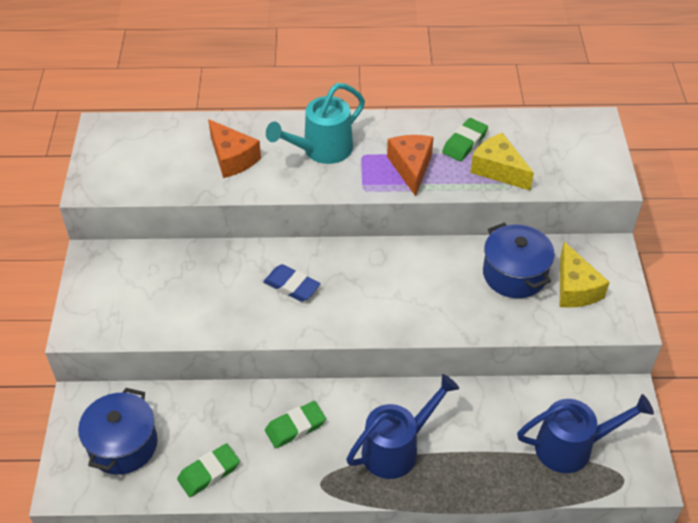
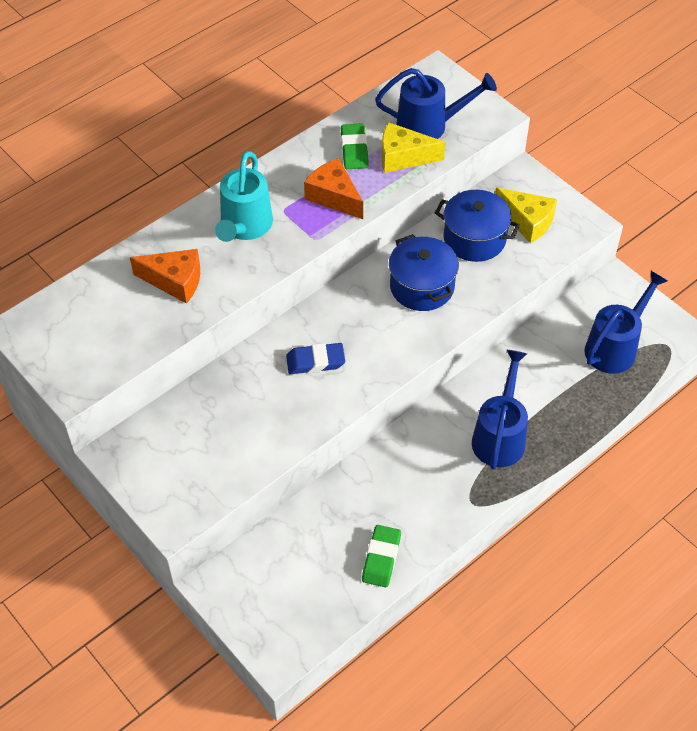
camera: 40 degrees left, 5 degrees up
blue pot [78,388,157,475] -> blue pot moved to [389,234,459,311]
green eraser [265,401,326,448] -> none
none -> blue watering can [375,68,497,139]

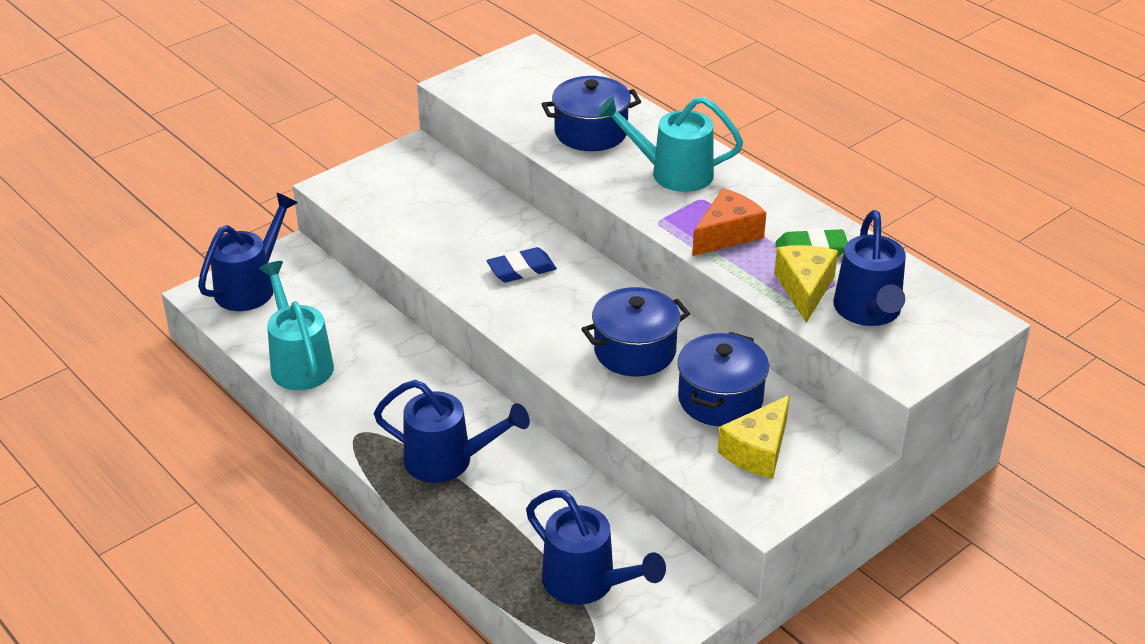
camera: 90 degrees right, 15 degrees down
orange cheese [130,249,200,304] -> blue pot [542,76,641,151]
blue eraser [286,343,345,374] -> blue eraser turned 75 degrees clockwise [487,247,557,282]
green eraser [362,525,401,588] -> turquoise watering can [259,261,334,390]
none -> blue watering can [198,193,298,311]

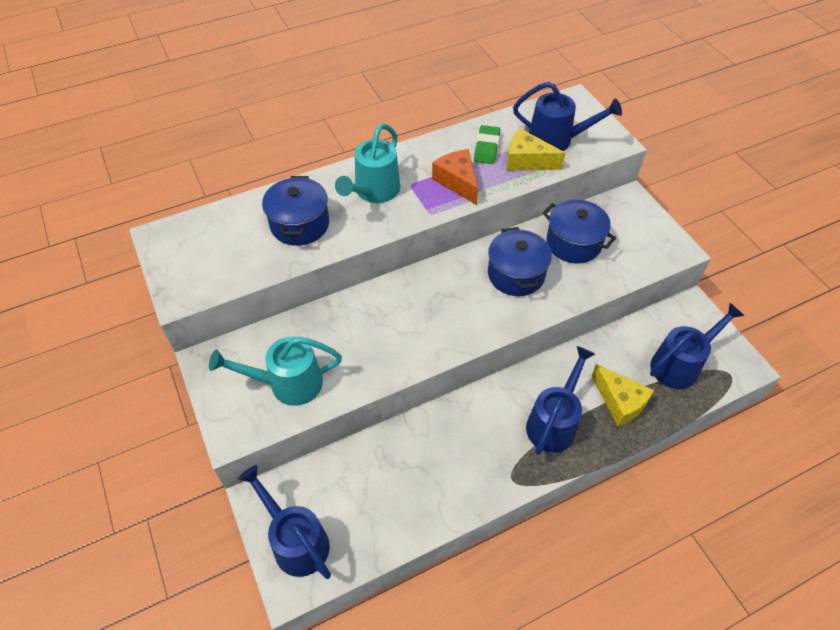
camera: 75 degrees left, 15 degrees up
turquoise watering can [259,261,334,390] -> turquoise watering can moved to [209,337,342,406]
blue eraser [487,247,557,282] -> none
yellow cheese [718,395,790,479] -> yellow cheese moved to [592,364,654,427]

